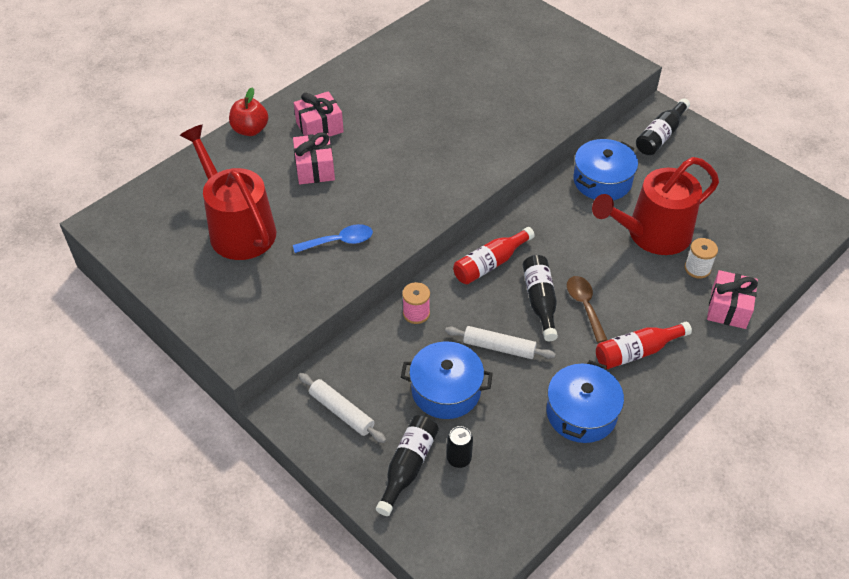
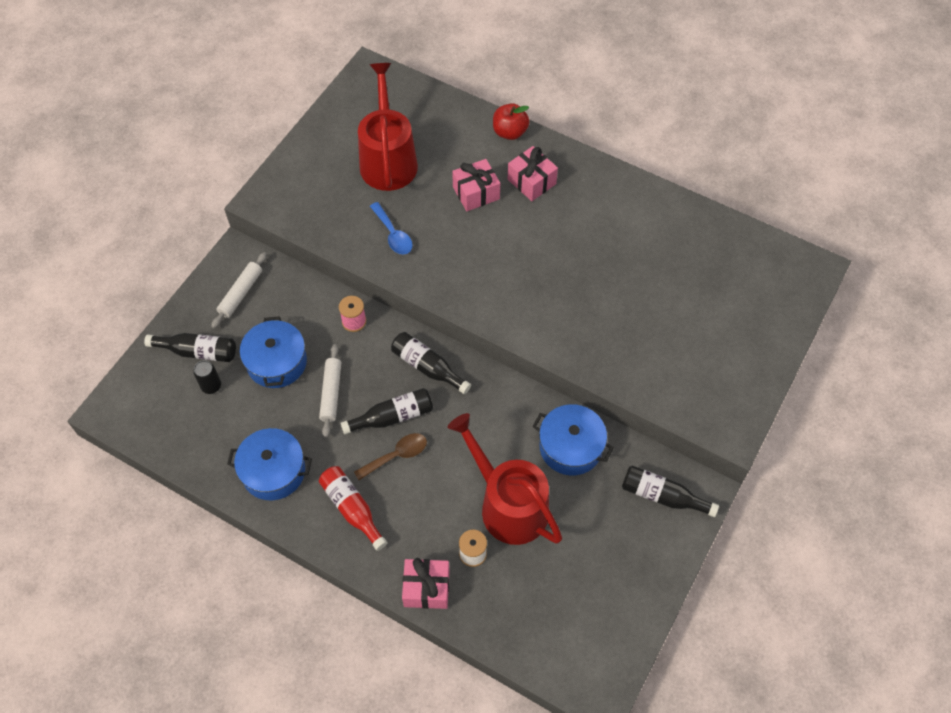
camera: 75 degrees right, 10 degrees up
red watering can [180,125,276,260] -> red watering can turned 45 degrees counterclockwise [358,63,418,191]
red bottle [453,227,535,284] -> black bottle [391,332,471,394]

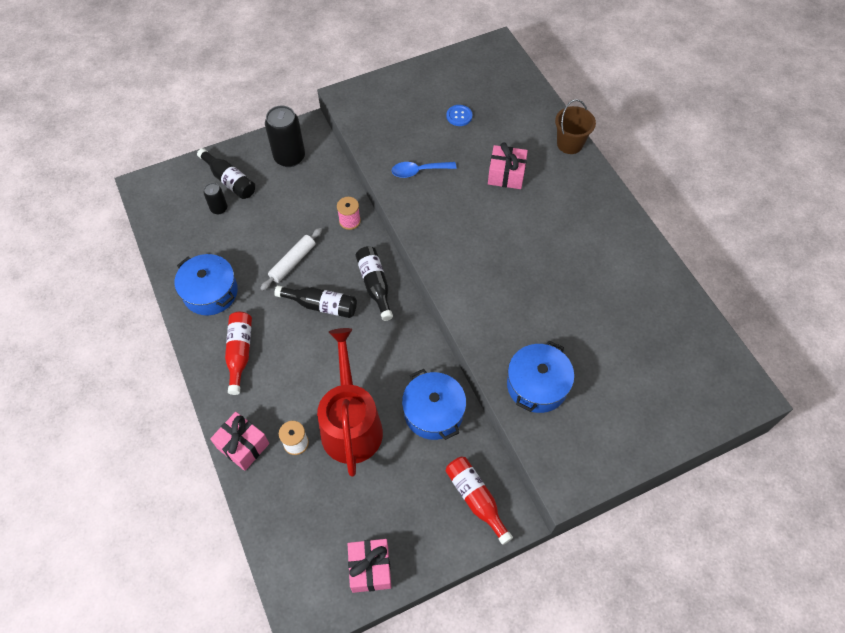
camera: 35 degrees right, 0 degrees up
white rolling pin [211,252,267,328] -> black can [265,105,305,167]
blue pot [240,316,307,388] -> blue pot moved to [507,341,574,413]
brown spoon [354,433,427,480] -> none
red watering can [358,63,418,191] -> blue button [446,105,472,126]
blue spoon [370,202,413,254] -> blue spoon turned 75 degrees clockwise [392,162,456,178]
red apple [493,103,529,140] -> brown bucket [555,99,596,154]
pink gift [508,146,558,201] -> pink gift moved to [348,539,391,593]
black bottle [622,466,719,517] -> red bottle [446,456,513,545]

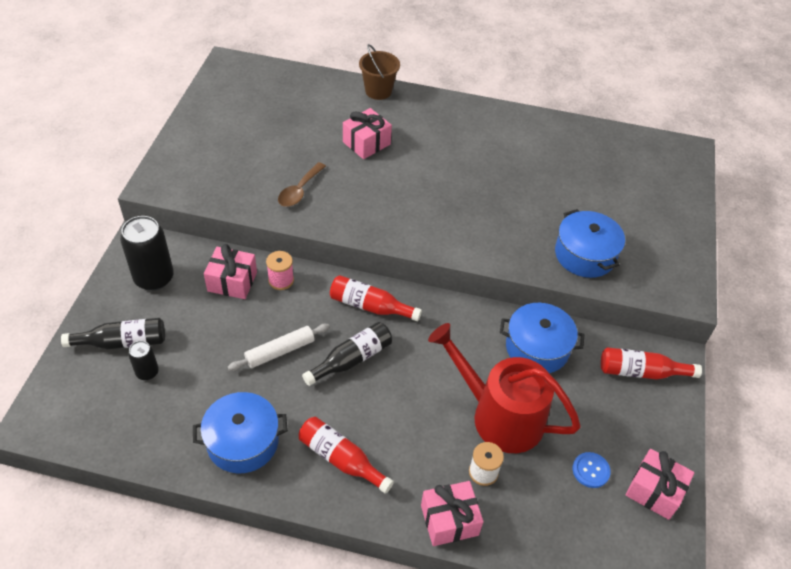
camera: 55 degrees left, 10 degrees down
white rolling pin [260,228,322,291] -> white rolling pin turned 75 degrees clockwise [228,324,330,371]
black bottle [356,246,393,321] -> red bottle [330,275,422,321]
blue spoon [392,162,456,178] -> brown spoon [278,162,326,207]
blue button [446,105,472,126] -> blue button moved to [573,452,611,488]
none -> pink gift [204,244,257,299]

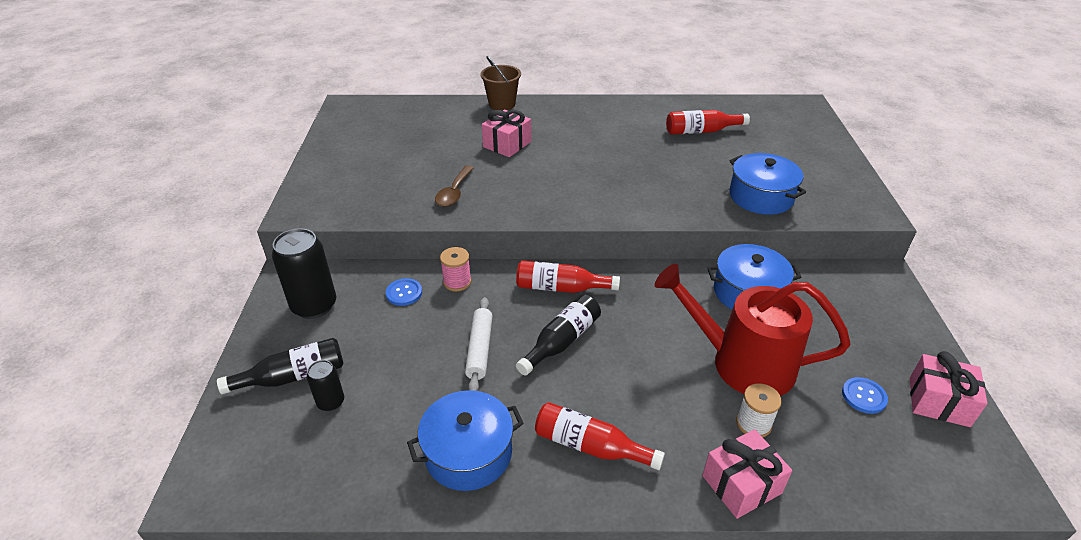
camera: 10 degrees left, 10 degrees down
pink gift [204,244,257,299] -> blue button [386,278,422,306]
white rolling pin [228,324,330,371] -> white rolling pin turned 45 degrees counterclockwise [465,297,493,391]
red bottle [601,347,702,380] -> red bottle moved to [666,110,750,135]

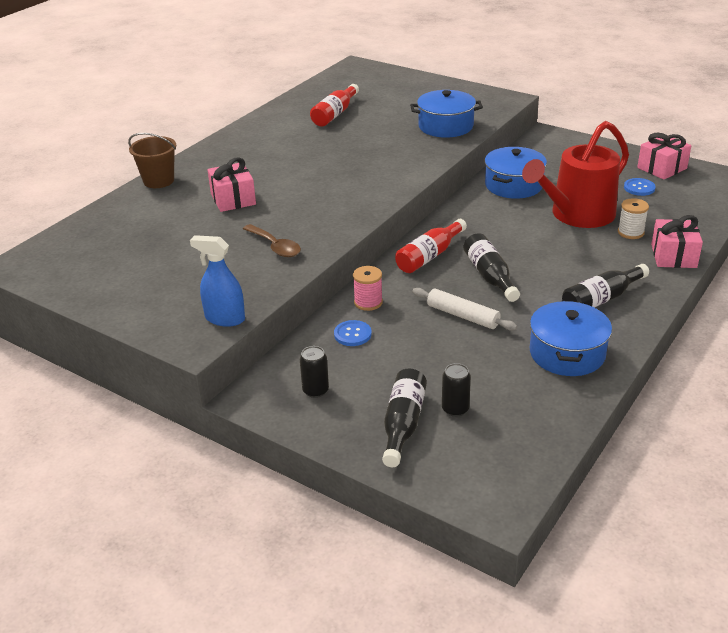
camera: 55 degrees left, 5 degrees down
black can [272,228,336,319] -> black can [300,346,329,398], size x0.53
red bottle [535,402,665,470] -> black bottle [562,264,649,308]
none -> blue spray bottle [190,235,245,327]

